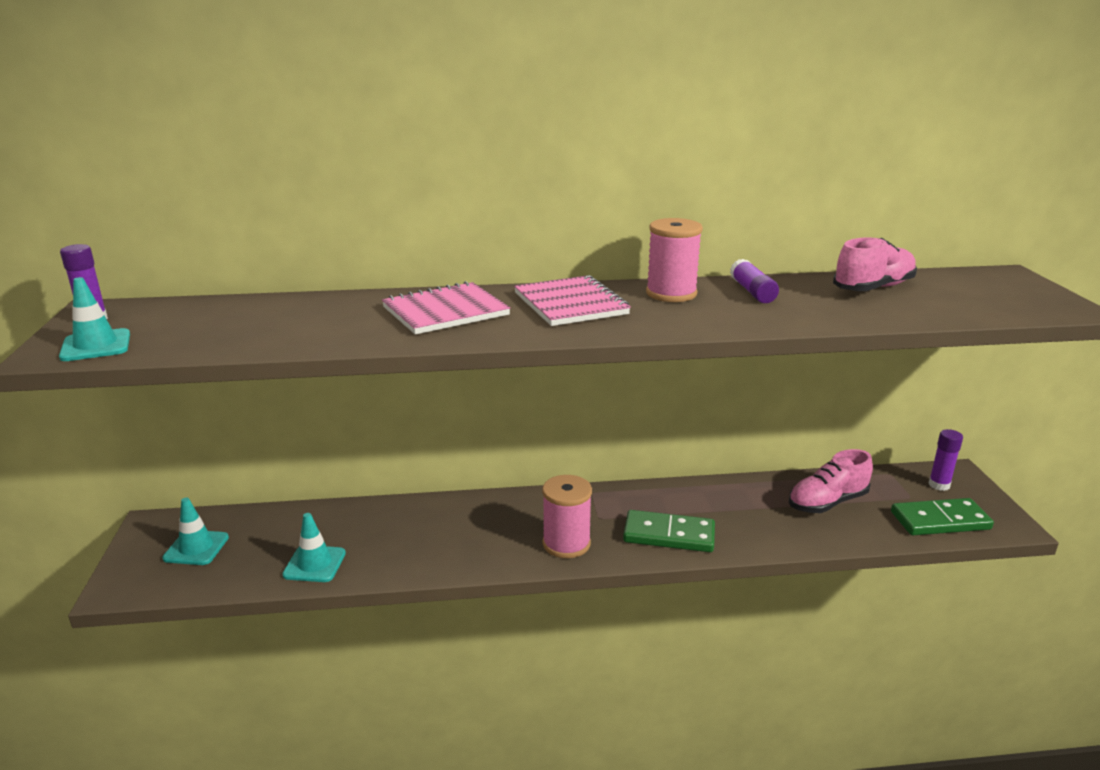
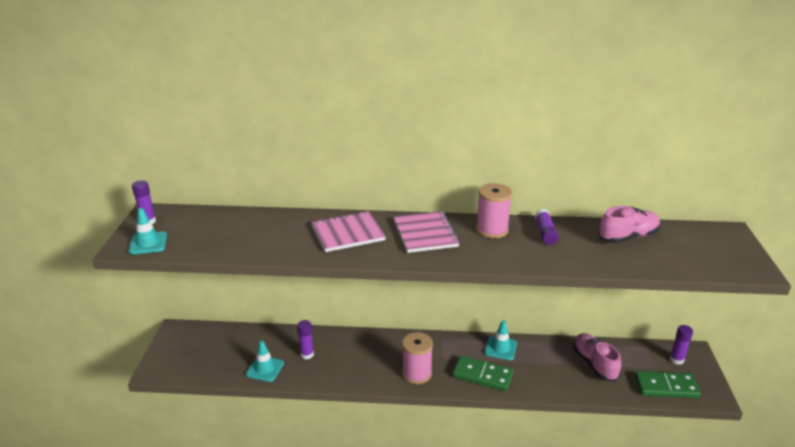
camera: 10 degrees right, 5 degrees up
turquoise traffic cone [162,498,229,565] -> turquoise traffic cone moved to [485,320,517,360]
pink shoe [789,449,873,513] -> pink shoe turned 90 degrees clockwise [573,333,621,381]
none -> purple glue stick [297,320,314,359]

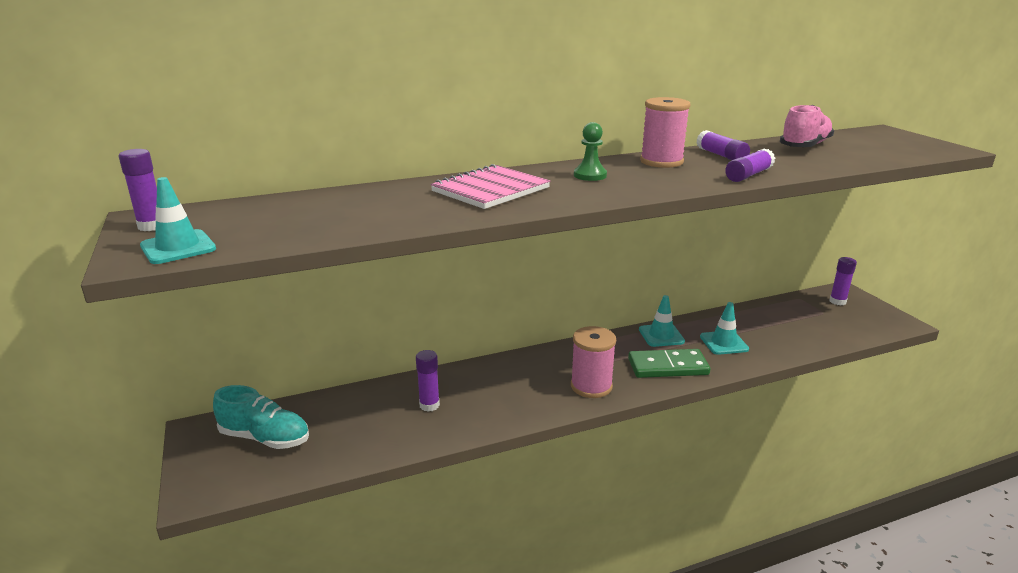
camera: 25 degrees left, 5 degrees down
turquoise traffic cone [246,340,284,382] -> turquoise traffic cone moved to [700,302,749,355]
pink notebook [394,211,460,253] -> green pawn [574,122,607,181]
pink shoe [573,333,621,381] -> none
green domino [635,371,701,398] -> none
none -> turquoise shoe [213,385,309,449]
none -> purple glue stick [725,148,775,182]

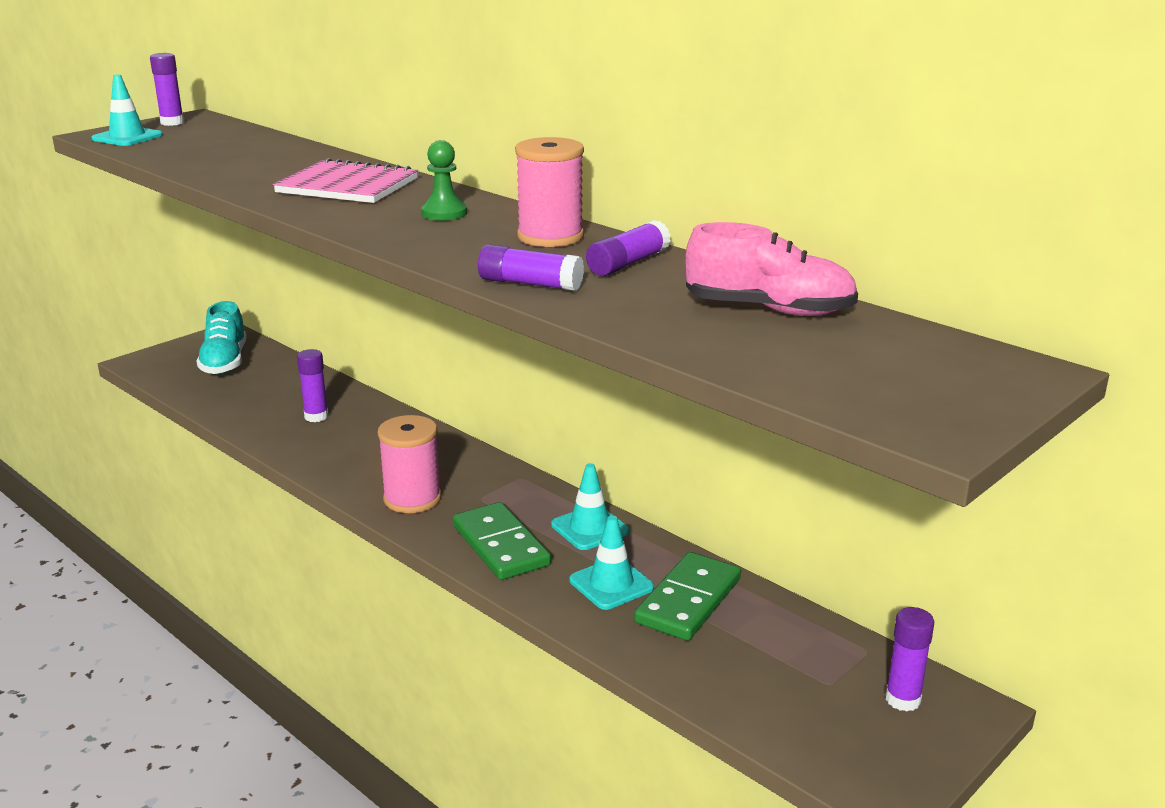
camera: 65 degrees right, 0 degrees up
none -> green domino [634,552,741,641]

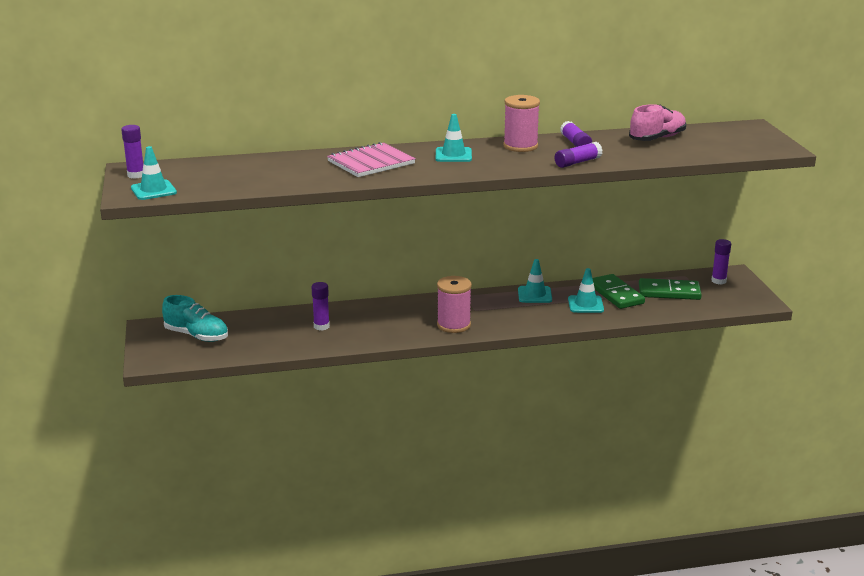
camera: 55 degrees left, 0 degrees up
green pawn [421,140,467,221] -> turquoise traffic cone [436,114,472,162]
green domino [453,502,551,580] -> green domino moved to [639,278,702,300]

